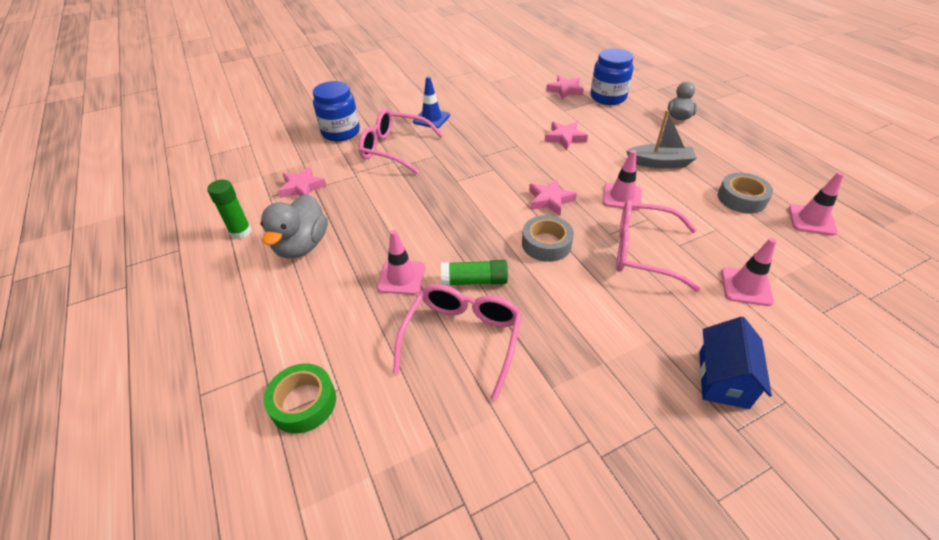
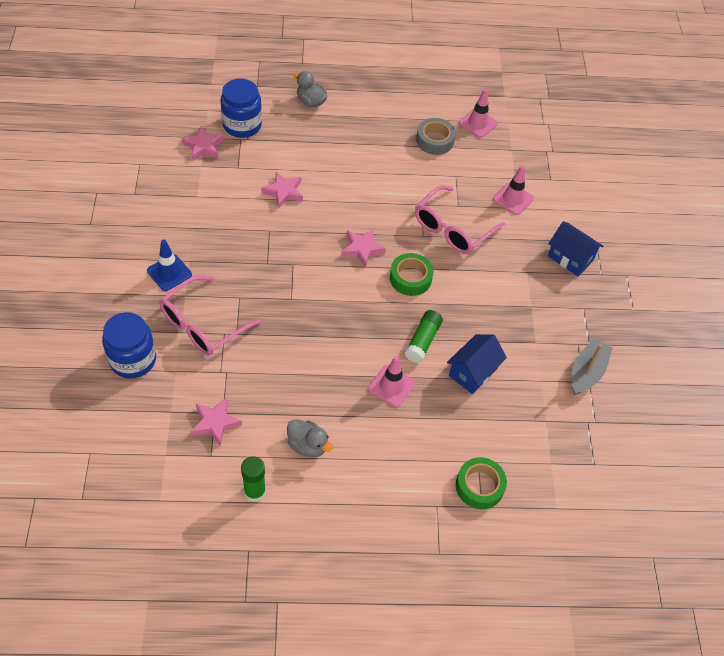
camera: 70 degrees left, 10 degrees up
grey duck [260,194,328,258] -> grey duck [287,419,333,458], size x0.66
pink glasses [393,284,522,401] -> blue house [447,334,507,394]
grey tape [522,215,574,262] -> green tape [390,253,434,296]
pink traffic cone [603,150,642,210] -> none
grey boat [626,110,697,168] -> grey boat moved to [571,338,613,395]

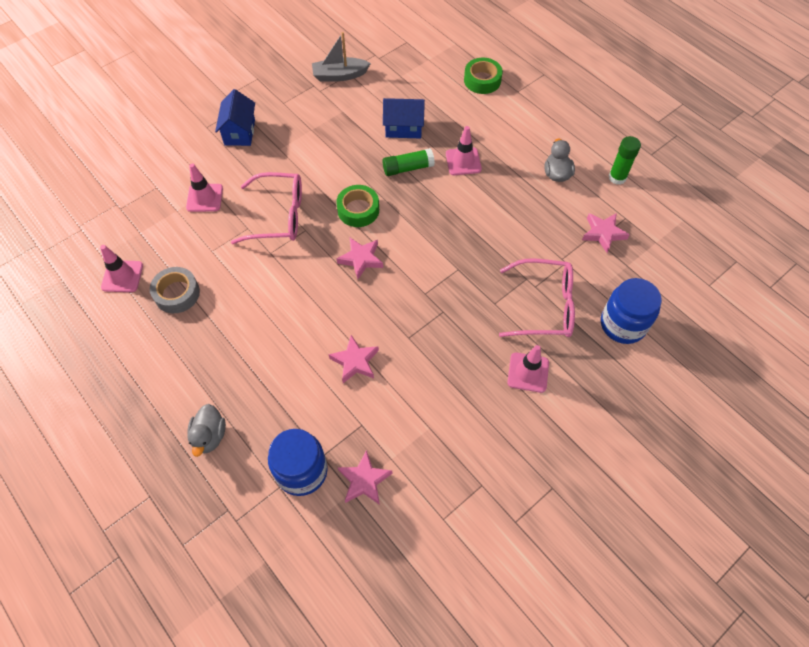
camera: 125 degrees left, 5 degrees up
blue traffic cone [147,239,192,291] -> pink traffic cone [507,345,549,393]

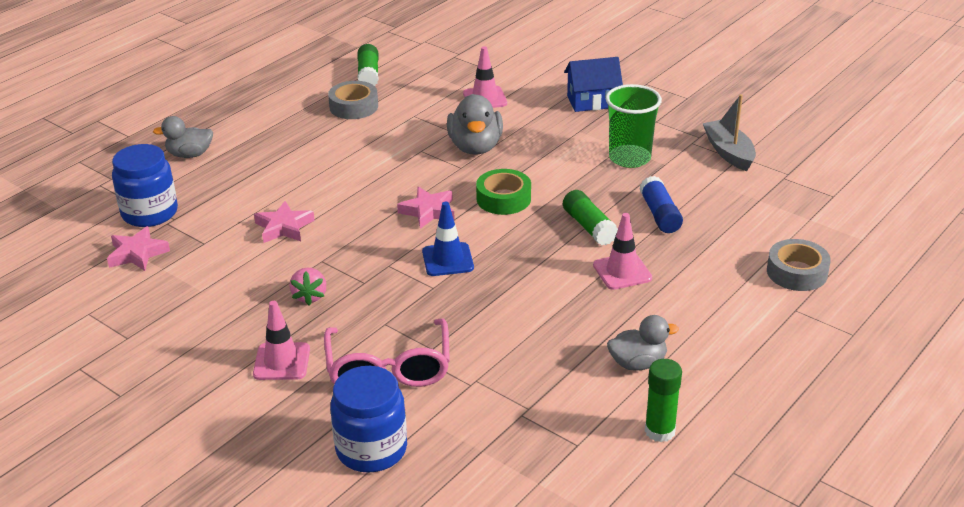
camera: 80 degrees right, 25 degrees down
pink traffic cone [100,245,143,292] -> green glue stick [357,44,379,86]
pink glasses [231,172,302,244] -> grey duck [447,94,503,155]
blue house [383,98,425,138] -> blue glue stick [639,176,683,233]
green tape [464,58,503,94] -> grey tape [767,239,831,291]
pink star [582,213,630,253] -> none
none -> pink strawberry [289,267,326,305]
none -> blue traffic cone [422,202,474,276]
none -> green cup [606,84,662,168]

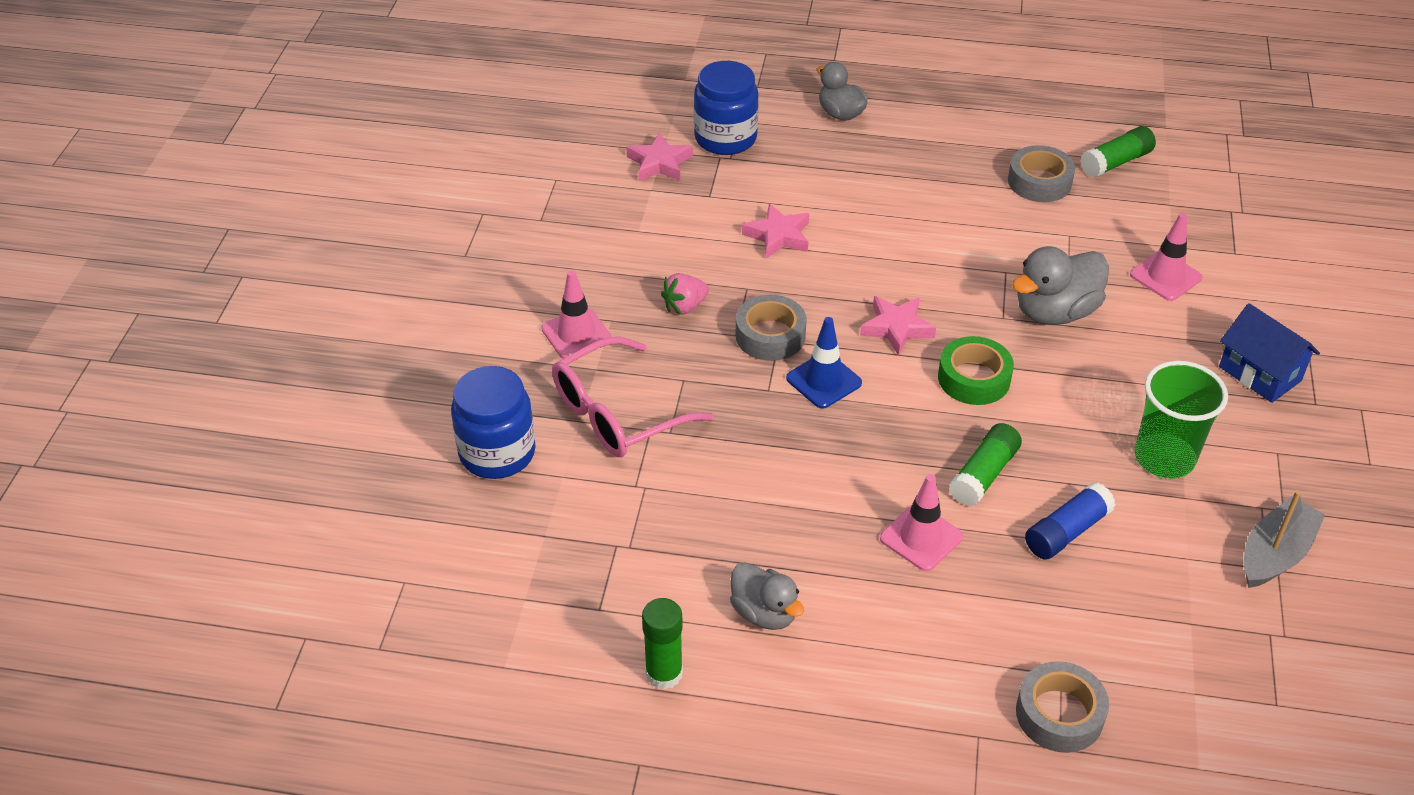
camera: 60 degrees right, 10 degrees up
none -> grey tape [736,295,807,361]

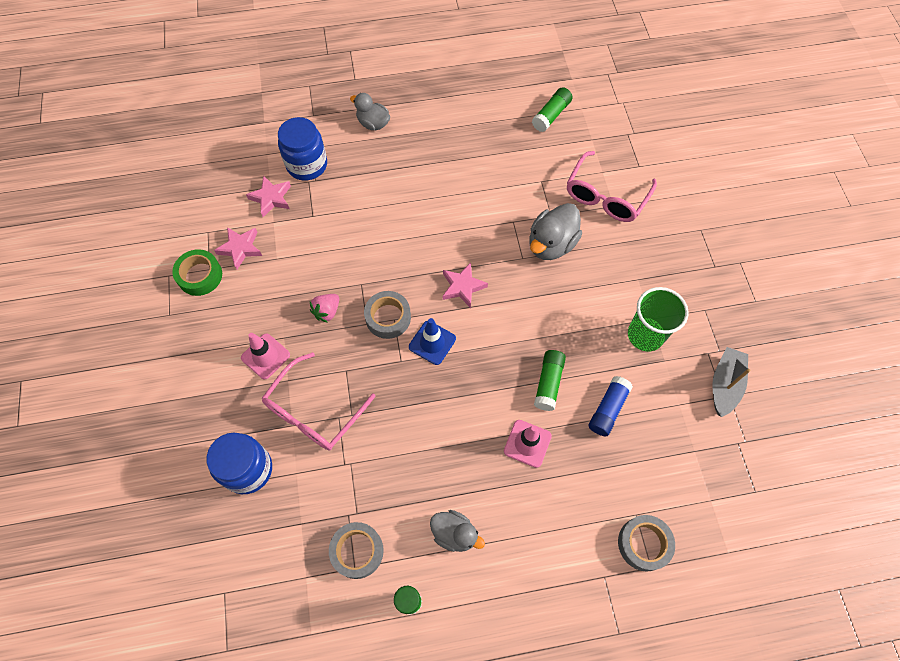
camera: 20 degrees left, 20 degrees up
pink star [742,203,809,258] -> pink star moved to [214,227,262,269]
green tape [938,336,1014,405] -> green tape moved to [172,249,222,296]
grey tape [1008,145,1075,202] -> grey tape moved to [329,522,384,579]
pink traffic cone [1130,213,1202,301] -> pink glasses [567,151,657,222]
blue house [1219,303,1320,403] -> none

